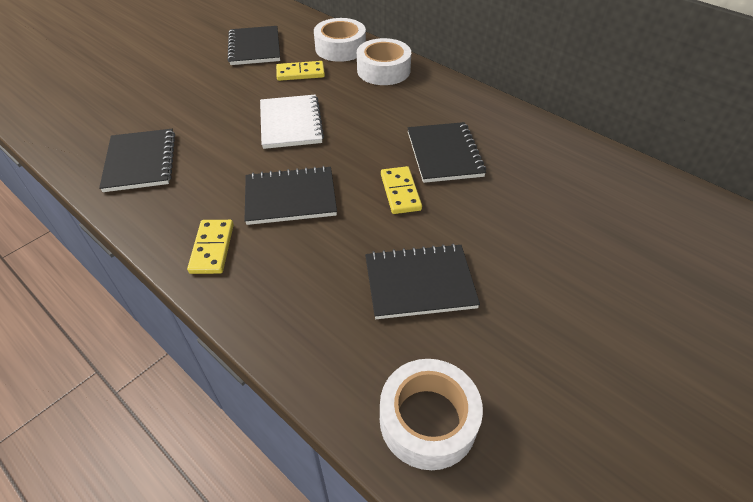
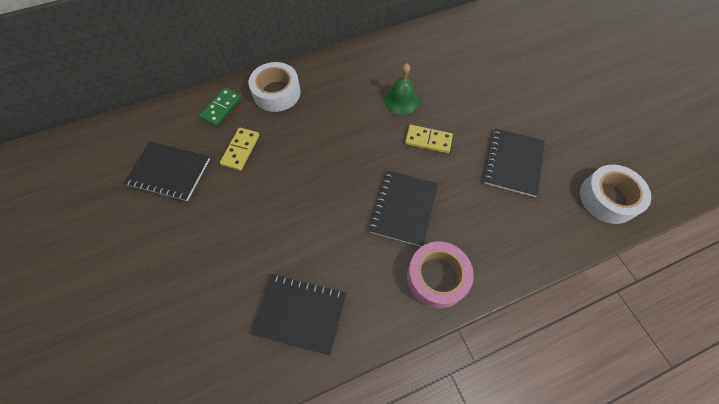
camera: 65 degrees left, 15 degrees up
yellow domino [187,220,234,274] -> pink tape [407,242,474,308]
white notebook [260,95,324,149] -> none
white tape [314,18,366,62] -> green domino [199,88,242,127]
black notebook [407,122,486,183] -> green bell [384,63,419,114]

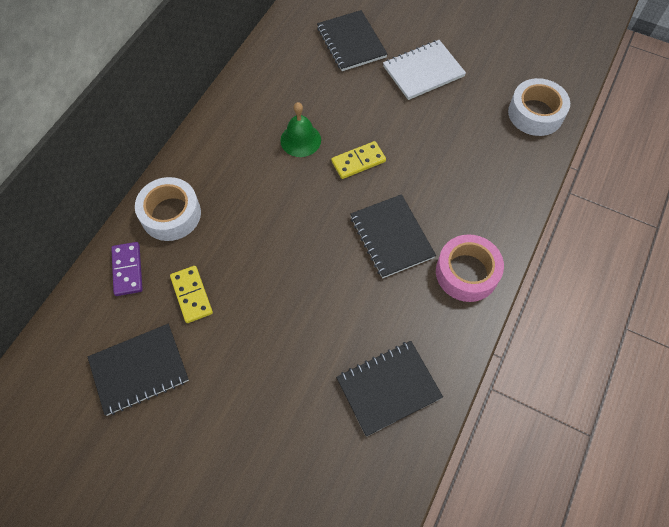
camera: 40 degrees left, 0 degrees up
green domino [199,88,242,127] -> purple domino [111,242,143,296]
black notebook [484,129,545,197] -> black notebook moved to [317,10,388,71]
none -> white notebook [383,40,466,100]

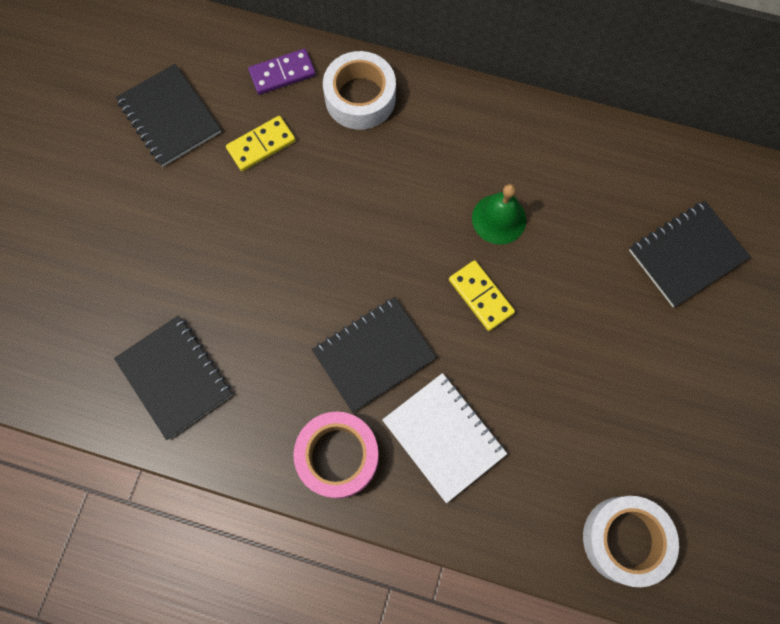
camera: 80 degrees right, 10 degrees up
white notebook [383,40,466,100] -> white notebook moved to [382,373,507,503]

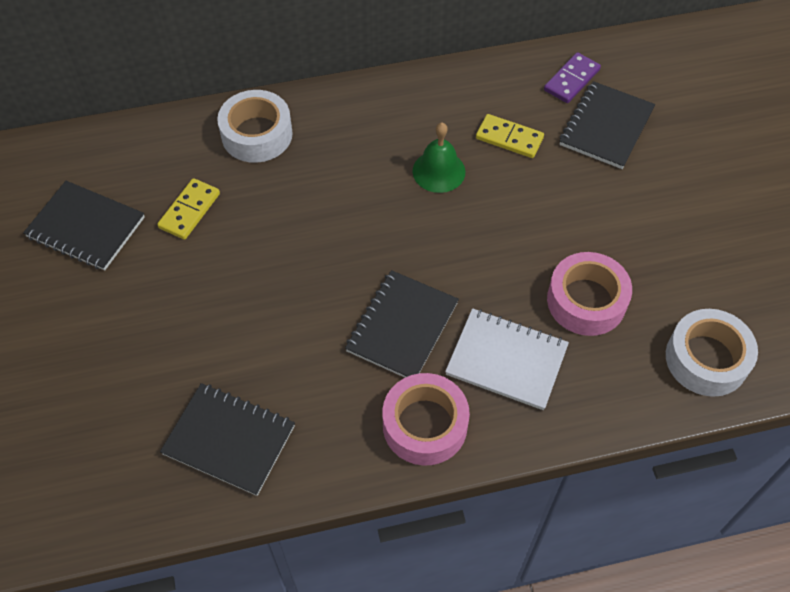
camera: 30 degrees left, 15 degrees down
purple domino [248,49,316,95] -> purple domino moved to [544,52,601,103]
yellow domino [449,260,515,331] -> yellow domino moved to [476,114,544,158]
none -> pink tape [547,252,632,336]

